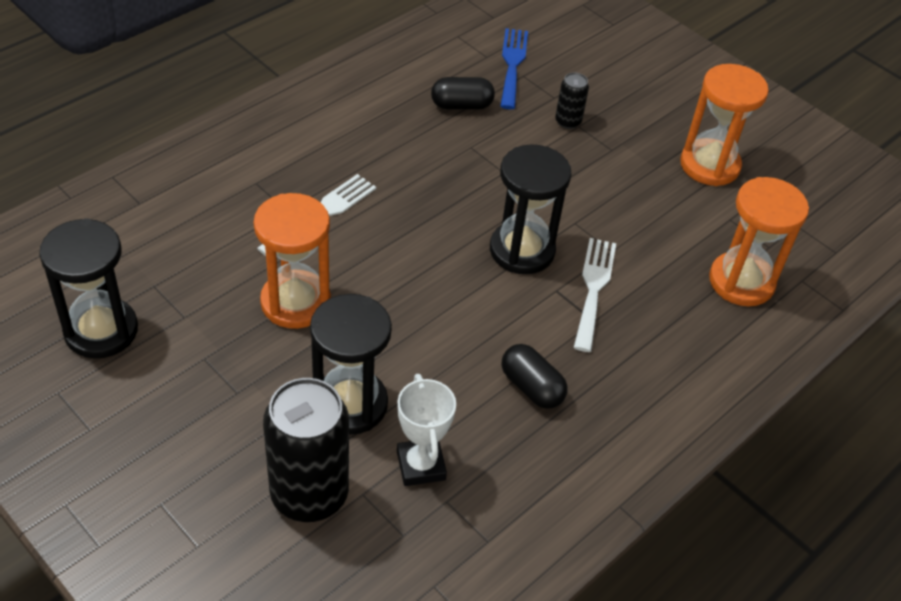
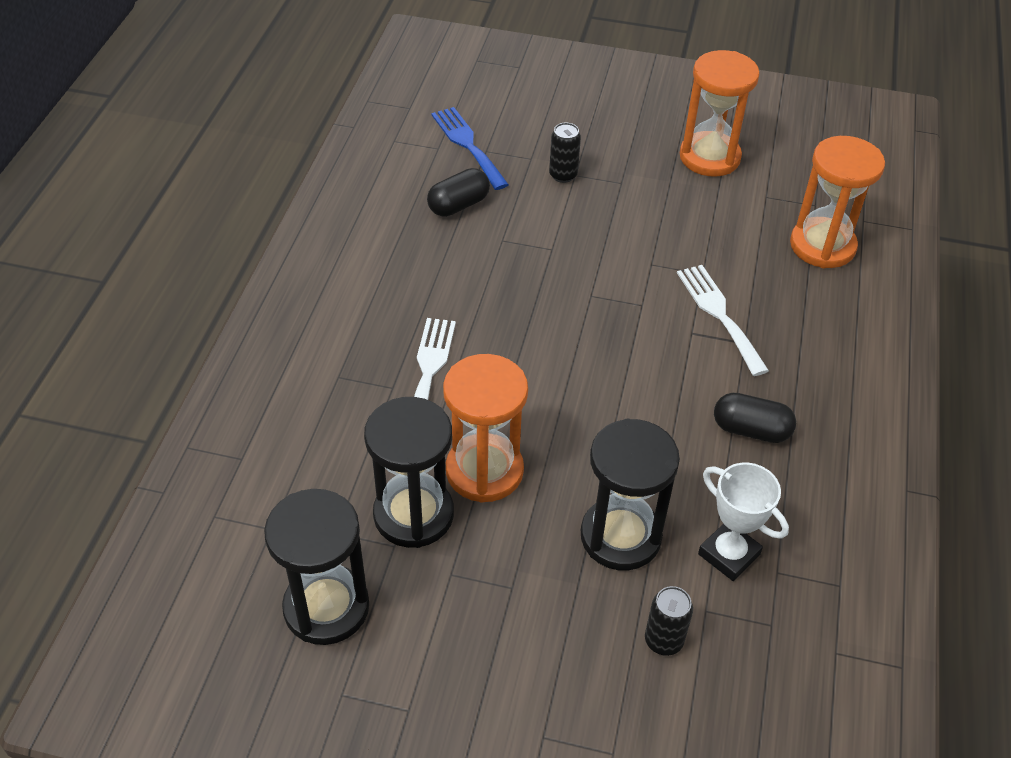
camera: 30 degrees left, 0 degrees up
black can [263,378,349,522] -> black can [645,586,693,656], size x0.47
black hourglass [490,144,571,274] -> black hourglass moved to [364,397,454,548]

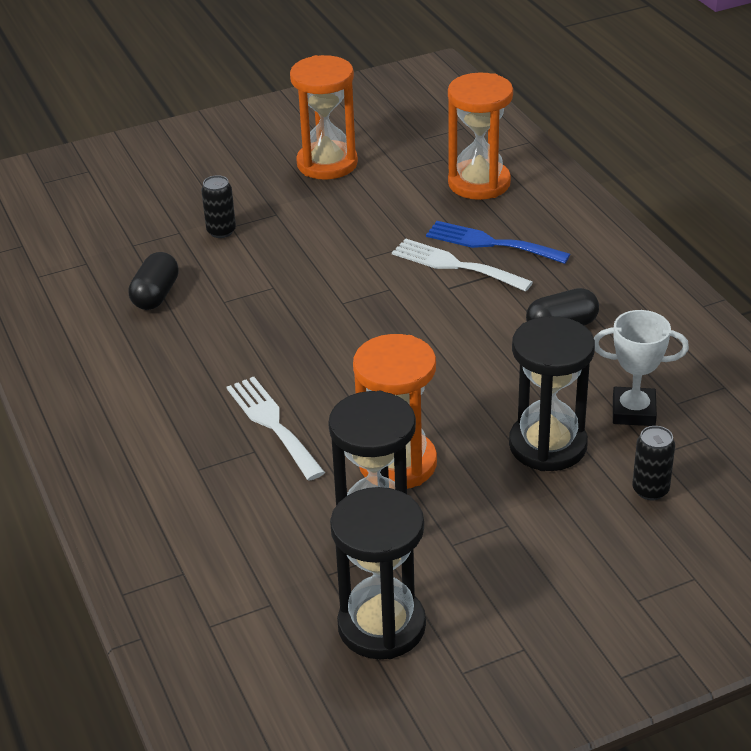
camera: 35 degrees left, 10 degrees down
blue fork [432,107,509,190] -> blue fork moved to [426,221,570,264]

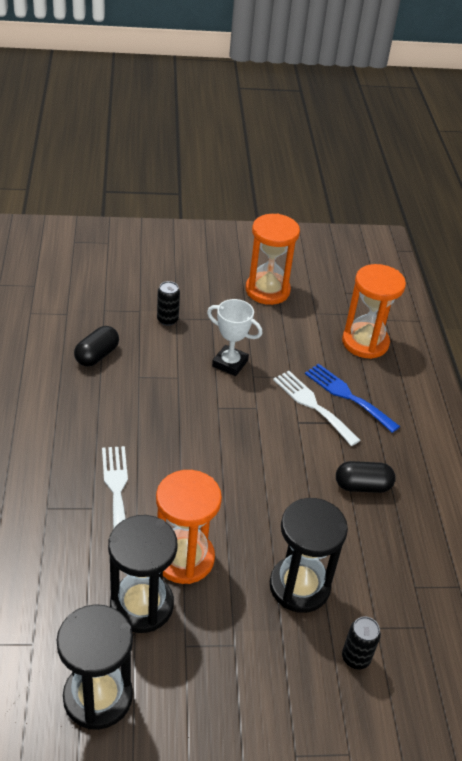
camera: 15 degrees right, 5 degrees up
white trophy [594,310,689,426] -> white trophy moved to [207,299,262,376]

